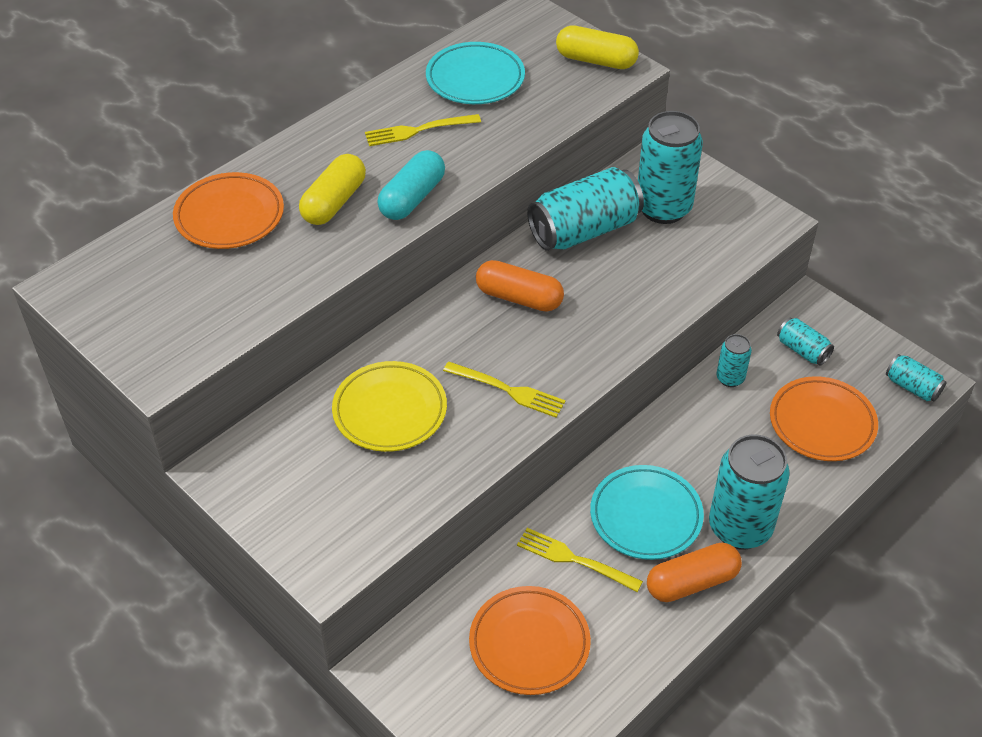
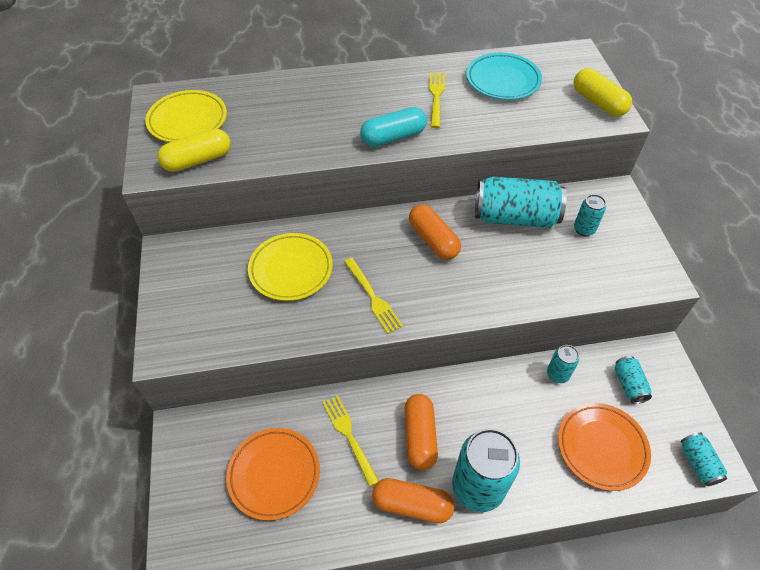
camera: 35 degrees right, 5 degrees up
orange plate [173,172,284,249] -> none
yellow capsule [299,154,366,225] -> yellow capsule moved to [158,129,231,172]
yellow fork [365,114,481,146] -> yellow fork turned 75 degrees clockwise [429,72,445,128]
turquoise plate [590,465,704,560] -> orange capsule [404,394,438,470]
turquoise can [638,111,703,224] -> turquoise can [574,194,606,236], size x0.49
none -> yellow plate [145,90,227,142]

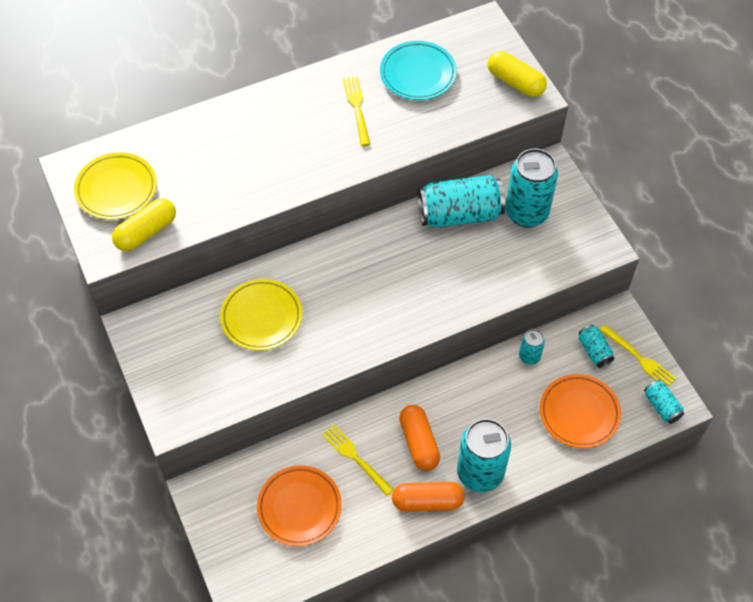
camera: 15 degrees left, 5 degrees up
yellow fork [344,258,403,334] -> yellow fork moved to [600,325,677,387]
turquoise capsule [360,107,427,147] -> none
orange capsule [409,204,461,260] -> none
turquoise can [574,194,606,236] -> turquoise can [505,148,558,228], size x2.03

